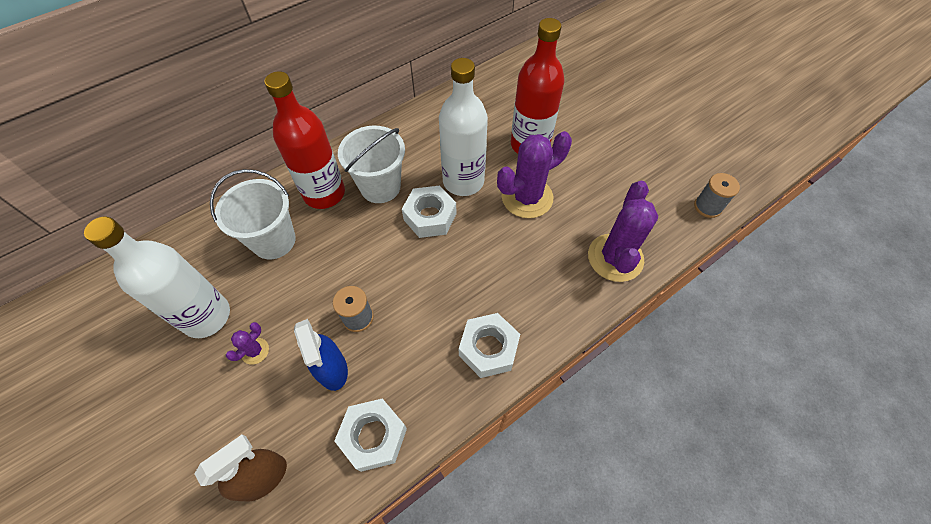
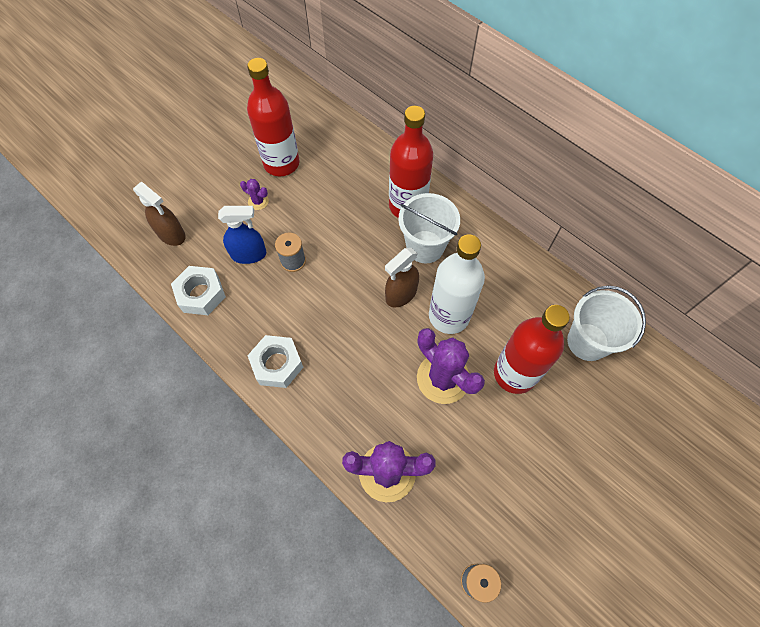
camera: 80 degrees right, 5 degrees up
white bottle [84,217,230,338] -> red bottle [247,58,299,176]
white bucket [210,169,296,259] -> white bucket moved to [567,286,646,361]
blue spray bottle [294,319,348,391] -> blue spray bottle turned 150 degrees counterclockwise [218,206,266,264]
white nut [402,186,457,238] -> brown spray bottle [385,248,419,307]

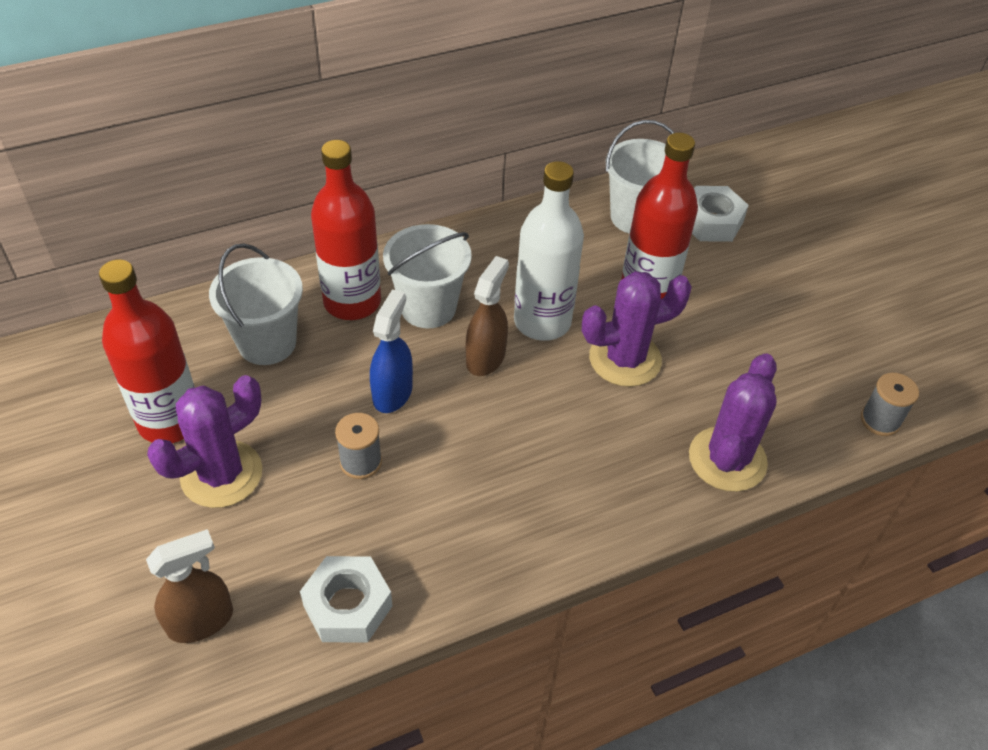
camera: 70 degrees left, 15 degrees down
blue spray bottle [218,206,266,264] -> blue spray bottle moved to [370,289,413,413]
purple cactus [240,179,269,210] -> purple cactus [147,375,262,508], size x2.22
white nut [247,335,303,388] -> white nut moved to [692,186,749,242]
brown spray bottle [385,248,419,307] -> brown spray bottle turned 135 degrees counterclockwise [466,256,509,376]
none -> white bucket [209,243,303,365]

